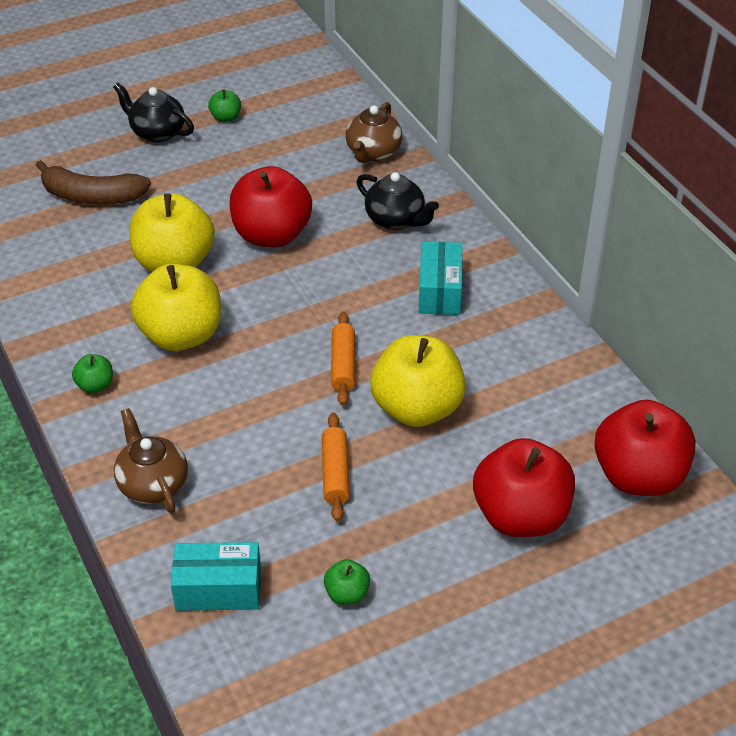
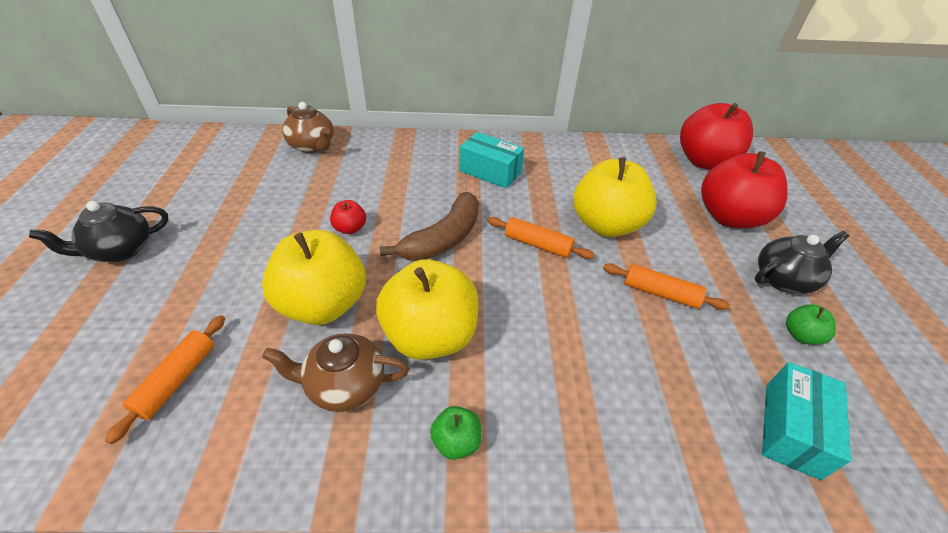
camera: 65 degrees left, 0 degrees up
brown banana [36,160,151,205] -> brown banana moved to [380,192,479,261]
brown teapot [114,408,188,513] -> brown teapot moved to [262,333,409,412]
green apple [208,89,241,122] -> none
red apple [229,166,312,248] -> red apple [330,200,366,234], size x0.44
black teapot [356,172,439,230] -> black teapot moved to [755,231,849,294]
none -> orange rolling pin [105,315,225,444]

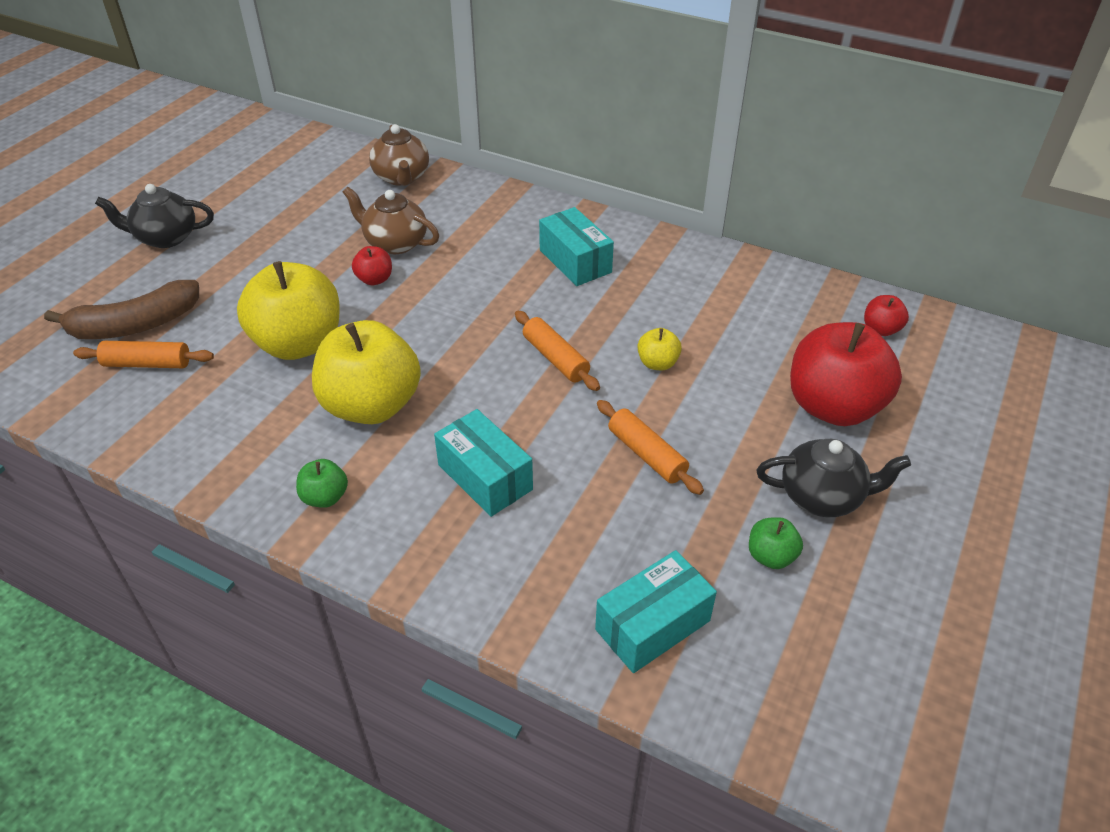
camera: 30 degrees right, 0 degrees up
orange rolling pin [105,315,225,444] -> orange rolling pin turned 45 degrees clockwise [73,341,214,368]
brown teapot [262,333,409,412] -> brown teapot moved to [343,187,439,254]
brown banana [380,192,479,261] -> brown banana moved to [44,280,199,339]
yellow apple [574,157,657,237] -> yellow apple [637,328,682,370], size x0.44
red apple [680,103,753,170] -> red apple [864,295,909,336], size x0.44
none -> turquoise box [434,409,533,517]

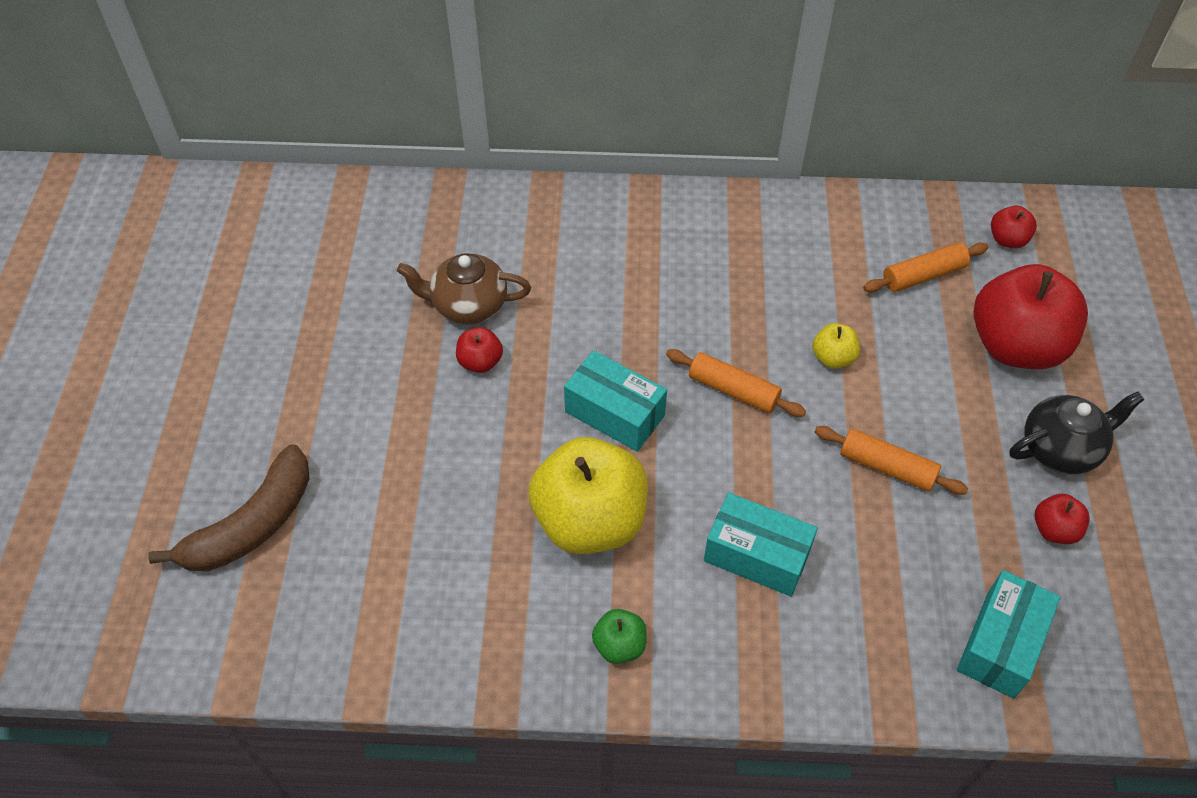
camera: 25 degrees left, 10 degrees up
orange rolling pin [73,341,214,368] -> orange rolling pin moved to [863,243,989,292]
black teapot [95,184,214,248] -> none
yellow apple [237,261,340,360] -> none
brown teapot [369,124,429,186] -> none
turquoise box [539,207,614,286] -> turquoise box moved to [564,350,667,452]
green apple [749,517,803,569] -> red apple [1034,494,1090,544]

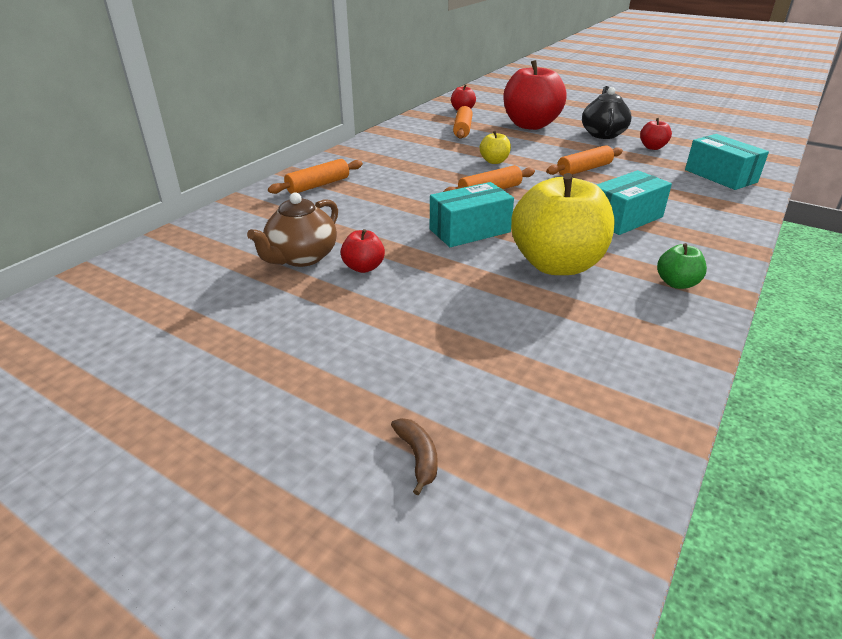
camera: 60 degrees left, 20 degrees down
brown banana [148,444,310,571] -> brown banana [391,418,438,495], size x0.42
none -> orange rolling pin [268,159,363,194]

